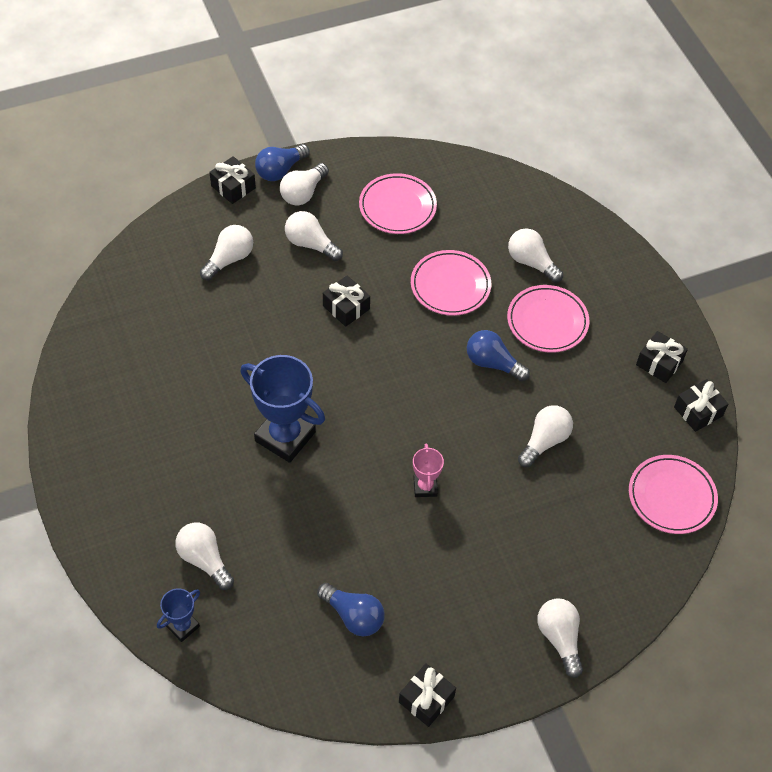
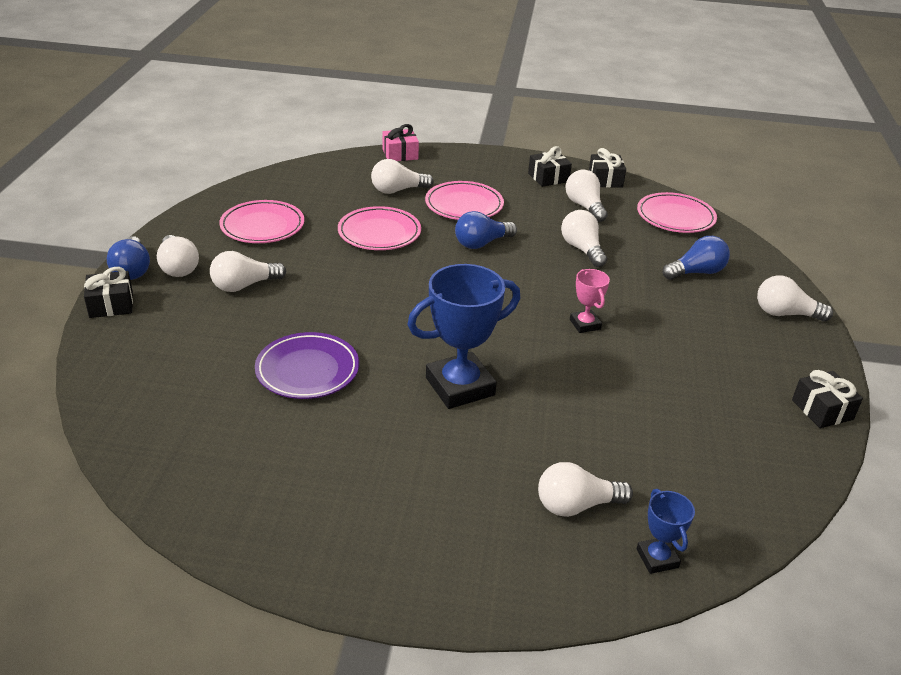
camera: 60 degrees left, 20 degrees down
white light bulb [200,225,253,281] -> white light bulb moved to [565,170,608,222]
blue light bulb [317,583,385,636] -> blue light bulb moved to [662,236,730,280]
black gift [323,275,370,327] -> none
pink trophy [413,443,444,497] -> pink trophy turned 45 degrees clockwise [570,269,610,333]
none -> purple plate [255,332,359,399]
none -> pink gift [382,124,419,161]

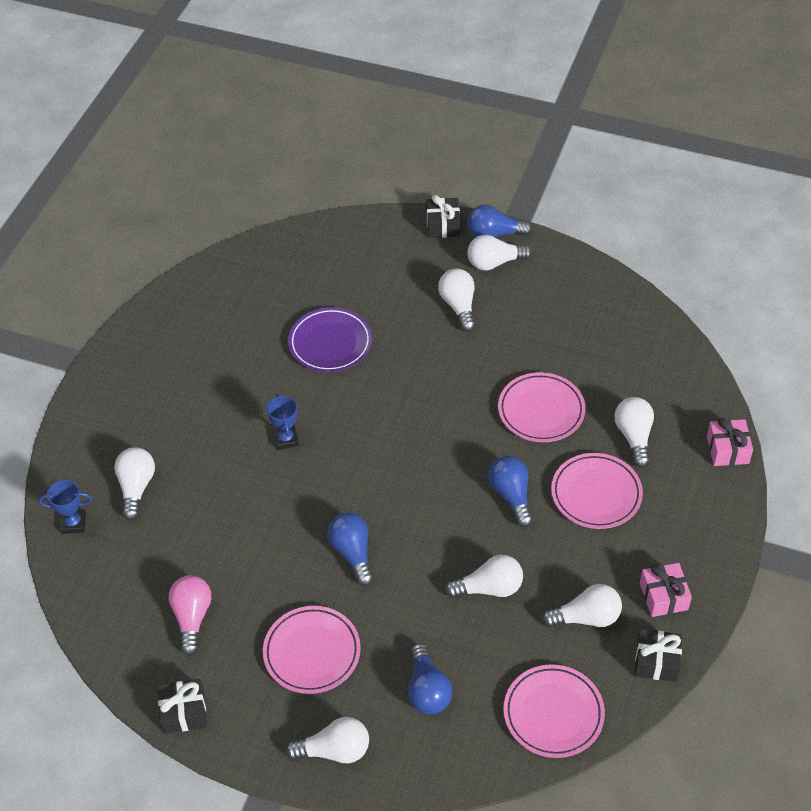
camera: 105 degrees right, 15 degrees up
pink plate [219,200,304,243] -> pink plate moved to [263,606,361,694]
blue trophy [407,264,520,409] -> blue trophy [266,394,299,450], size x0.50
black gift [528,146,572,187] -> pink gift [640,563,692,617]
pink trophy [570,269,610,333] -> blue light bulb [327,512,374,586]
white light bulb [757,275,833,322] -> white light bulb turned 60 degrees clockwise [285,717,369,764]
none -> pink light bulb [169,575,211,656]

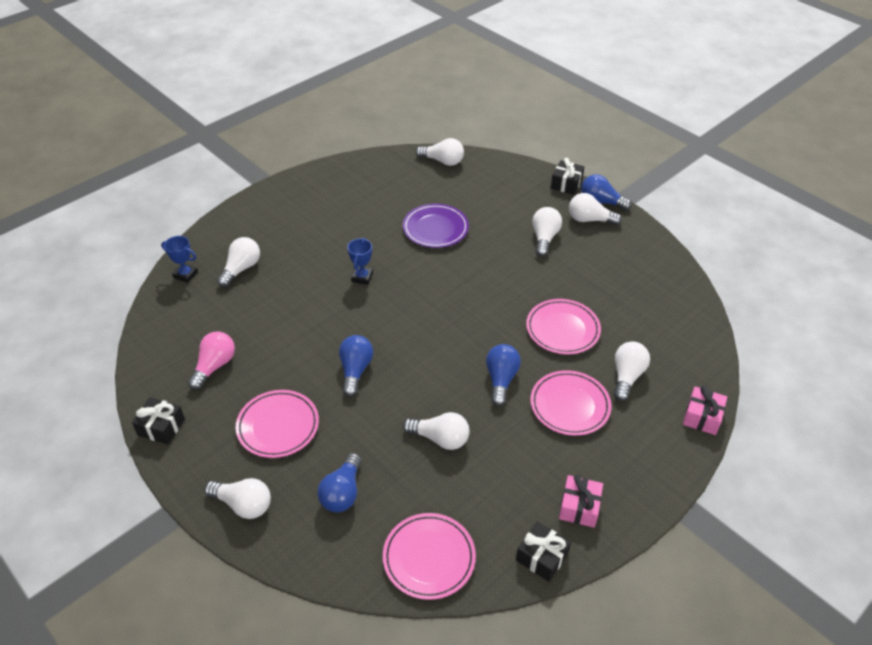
camera: 25 degrees right, 5 degrees down
white light bulb [542,584,622,627] -> white light bulb moved to [416,138,464,166]

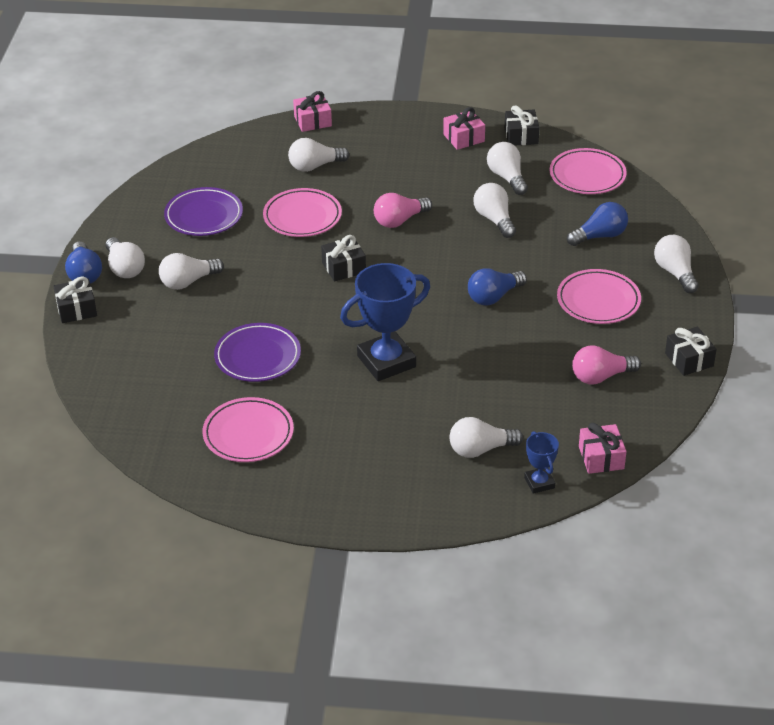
camera: 130 degrees left, 5 degrees down
blue trophy [347,238,373,285] -> blue trophy [340,263,430,381], size x1.99
white light bulb [416,138,464,166] -> white light bulb moved to [487,142,528,195]
blue light bulb [486,344,521,406] -> pink light bulb [374,193,432,228]
pink plate [530,370,611,436] -> pink plate moved to [202,397,294,462]
none -> purple plate [164,187,243,236]
none -> black gift [321,235,366,281]
none -> pink gift [579,423,627,474]

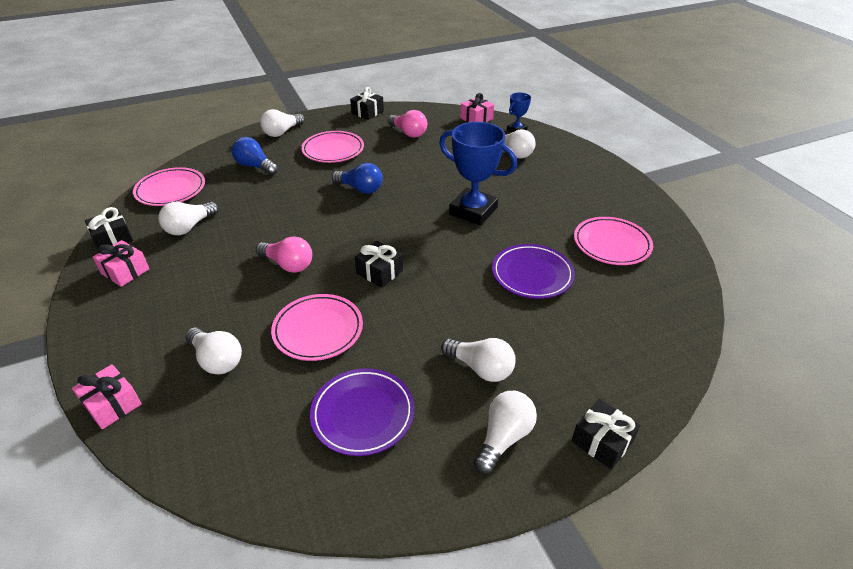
camera: 120 degrees left, 0 degrees up
blue light bulb [65,241,102,284] -> none
white light bulb [473,183,516,238] -> none

